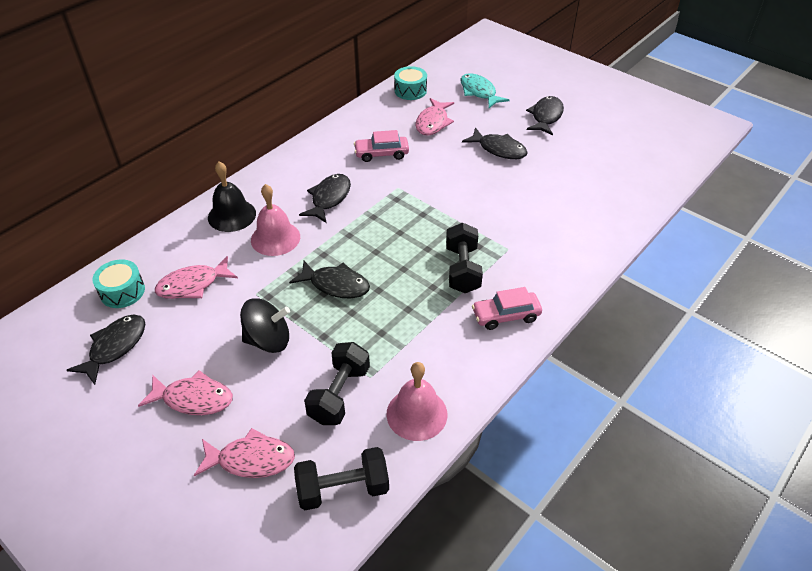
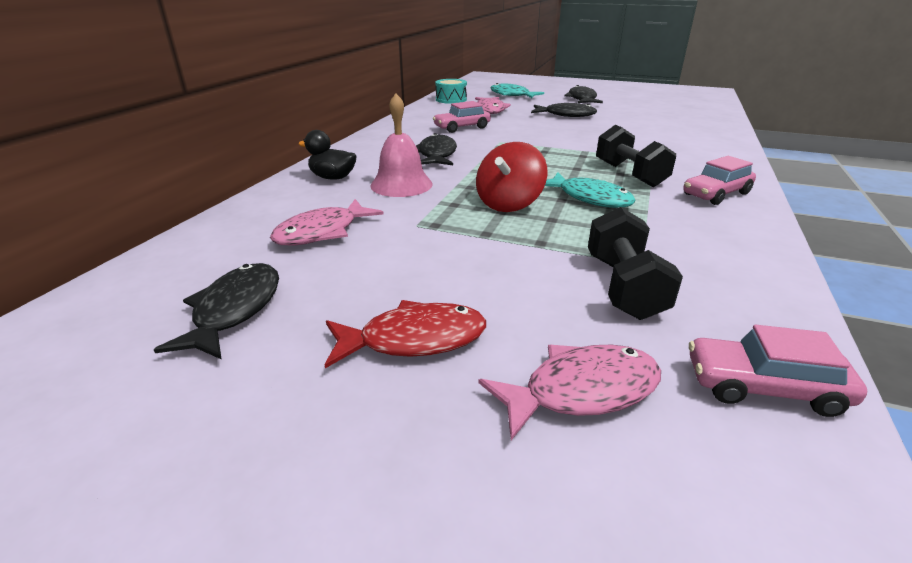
camera: 20 degrees left, 15 degrees down
turquoise drum [92,260,145,308] -> none
pink fish [138,370,233,415] -> red fish [325,300,486,368]
black bell [208,161,256,232] -> black duck [298,130,357,180]
black spinning top [240,298,290,353] -> none
black fish [289,261,370,298] -> red spinning top [476,142,547,212]
black dumbbell [294,447,389,510] -> pink car [689,325,867,417]
pink bell [386,362,447,441] -> none
none -> turquoise fish [545,172,636,208]

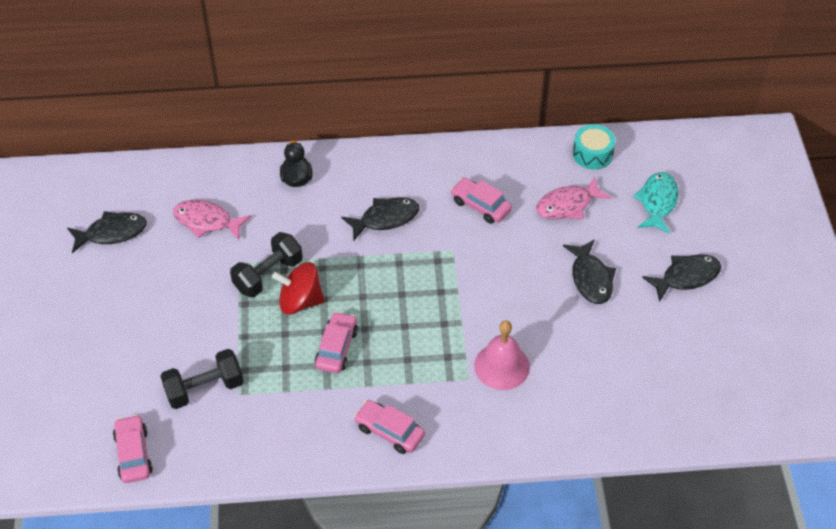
camera: 65 degrees right, 20 degrees up
red fish [325,300,486,368] -> none
pink bell [370,93,432,197] -> pink bell moved to [474,321,530,390]
pink fish [479,345,661,440] -> none
turquoise fish [545,172,636,208] -> pink car [315,311,358,373]
black dumbbell [596,125,676,187] -> black dumbbell moved to [230,232,303,297]

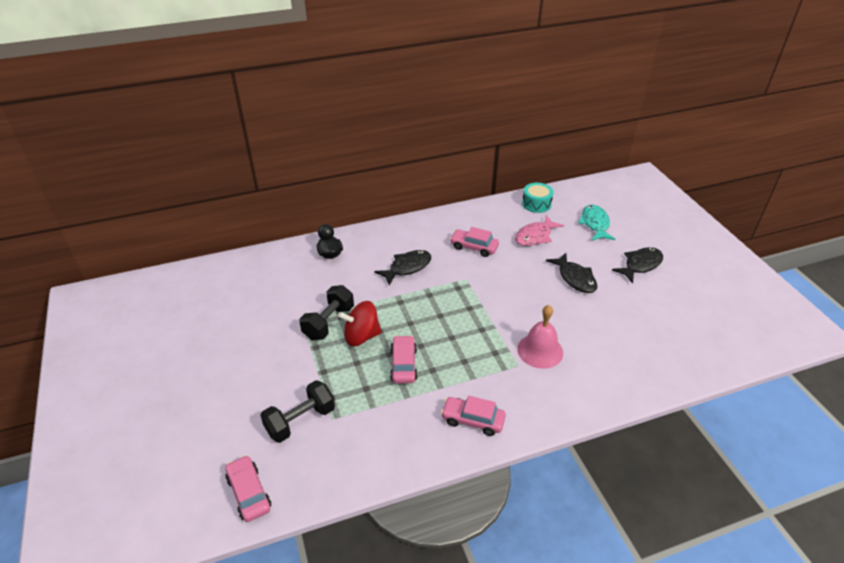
camera: 15 degrees left, 10 degrees down
black fish [67,211,147,253] -> none
pink fish [173,200,251,240] -> none

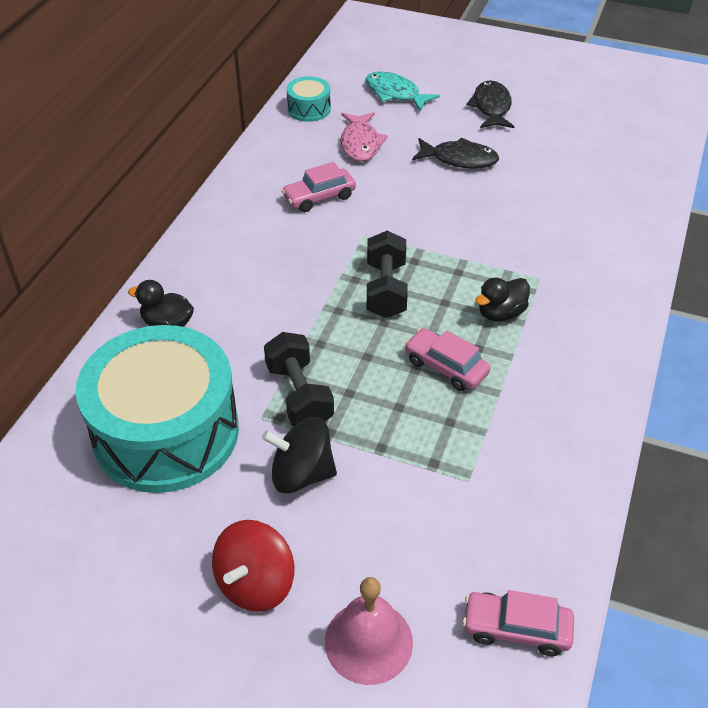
camera: 50 degrees left, 5 degrees up
black dumbbell [260,380,335,443] -> black dumbbell moved to [367,231,408,318]
red spinning top [338,301,382,346] -> red spinning top moved to [212,520,294,612]
black fish [374,250,431,286] -> none
pink car [441,396,506,436] -> none
pink bell [517,305,563,369] -> pink bell moved to [325,577,413,685]
none -> turquoise drum [76,325,239,493]
none -> black spinning top [262,417,337,494]
none -> black duck [475,278,530,321]

